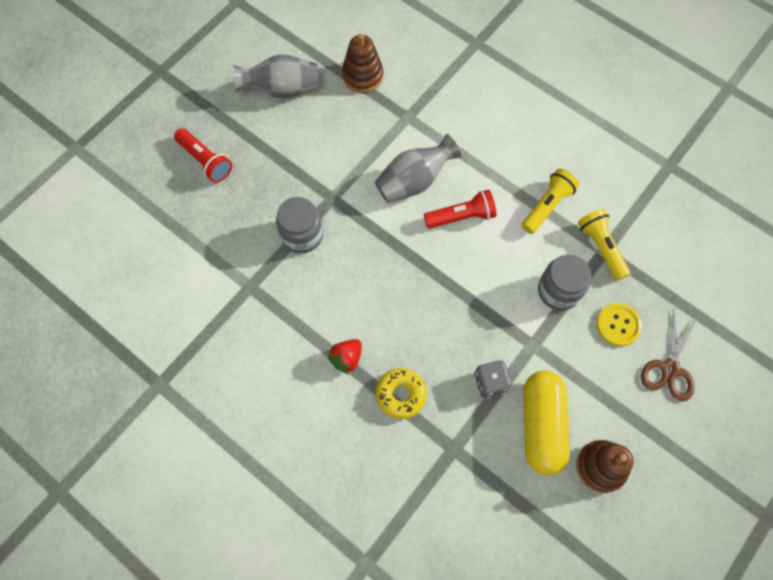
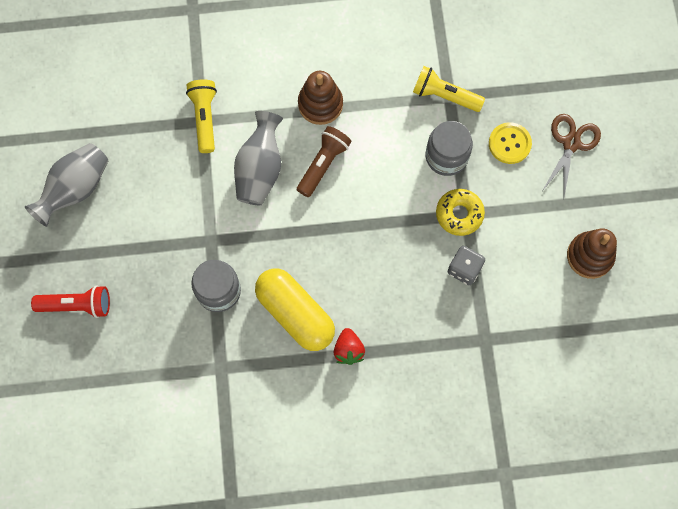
camera: 45 degrees left, 5 degrees up
brown stacking toy [342,33,383,93] -> brown stacking toy moved to [298,71,343,125]
yellow donut [376,368,427,419] -> yellow donut moved to [436,189,485,236]
red flashlight [424,190,496,228] -> brown flashlight [297,126,351,197]
yellow flashlight [522,169,579,234] -> yellow flashlight moved to [186,79,217,153]
yellow capsule [523,371,570,475] -> yellow capsule moved to [255,269,335,351]
brown scissors [641,311,698,401] -> brown scissors turned 135 degrees counterclockwise [542,114,601,201]

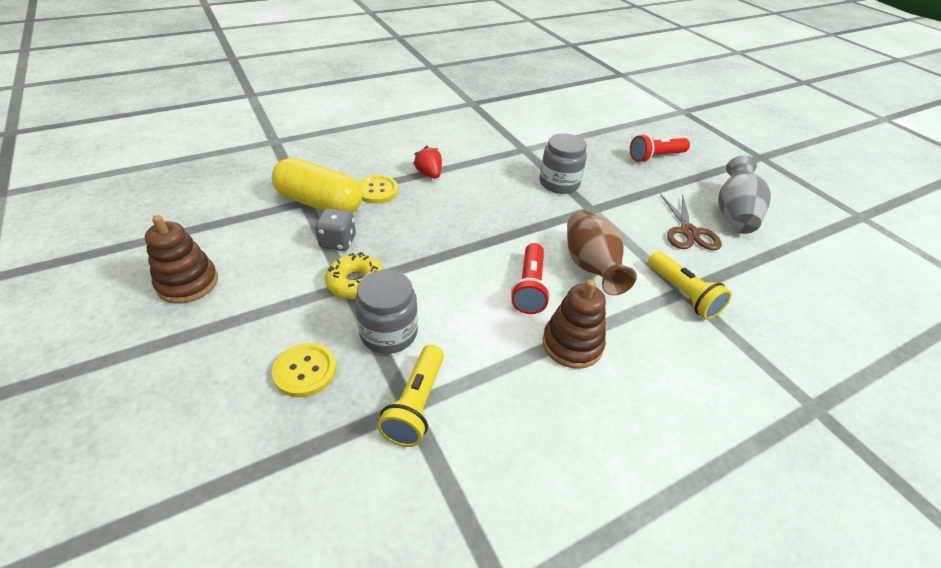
camera: 155 degrees right, 30 degrees down
grey vase [234,111,283,205] -> brown vase [567,211,637,295]
yellow capsule [255,269,335,351] -> yellow capsule moved to [271,158,362,213]
brown flashlight [297,126,351,197] -> red flashlight [511,243,550,314]
yellow flashlight [413,66,485,112] -> yellow flashlight turned 105 degrees clockwise [377,345,444,447]
brown scissors [542,114,601,201] -> brown scissors moved to [660,194,722,250]
none -> yellow button [357,175,398,204]

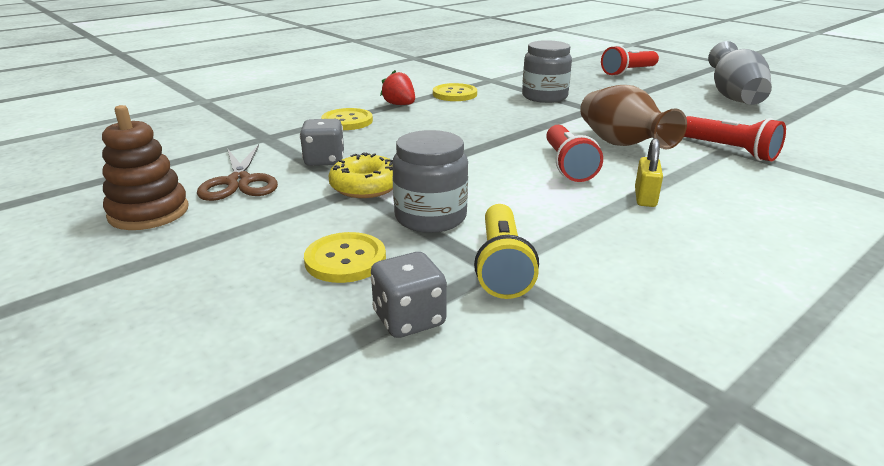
camera: 10 degrees left, 15 degrees down
yellow capsule [271,158,362,213] -> none
brown stacking toy [543,279,606,369] -> yellow padlock [635,138,663,207]
yellow flashlight [648,251,732,319] -> red flashlight [684,116,786,161]
brown scissors [660,194,722,250] -> brown scissors moved to [197,144,278,201]
none -> grey dice [371,252,447,338]
none -> yellow button [433,83,477,101]

